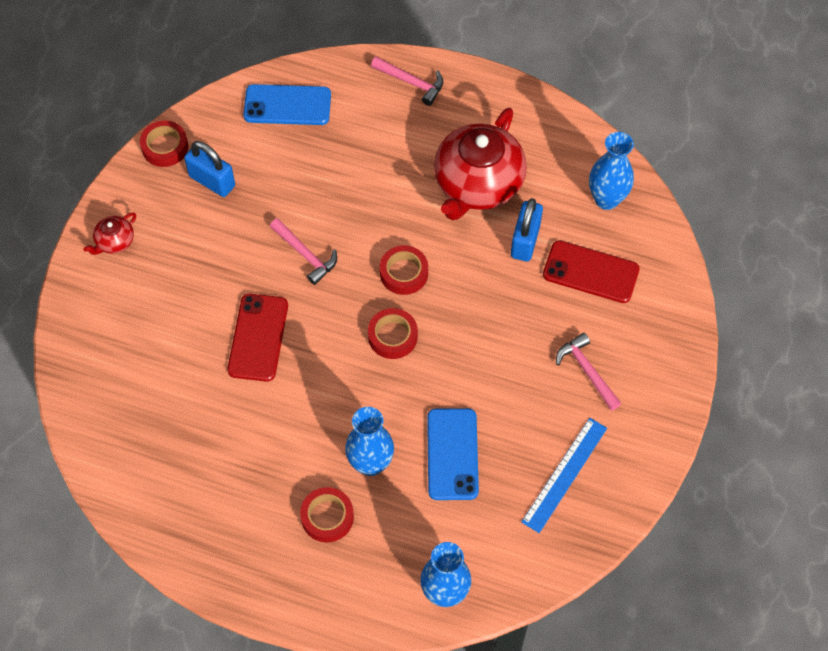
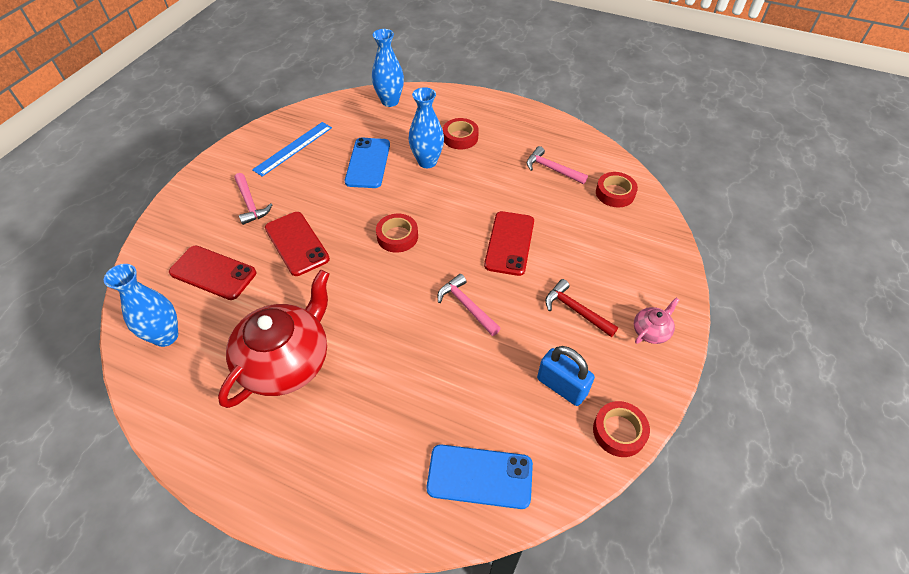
camera: 175 degrees left, 10 degrees down
red teapot [83,212,136,255] -> pink teapot [634,298,679,344]
pink hammer [371,57,443,106] -> pink hammer moved to [527,146,588,184]
red tape [380,245,428,295] -> red tape moved to [596,172,638,207]
blue padlock [511,198,543,261] -> none
none -> red phone [265,212,330,276]
none -> red hammer [545,279,618,337]

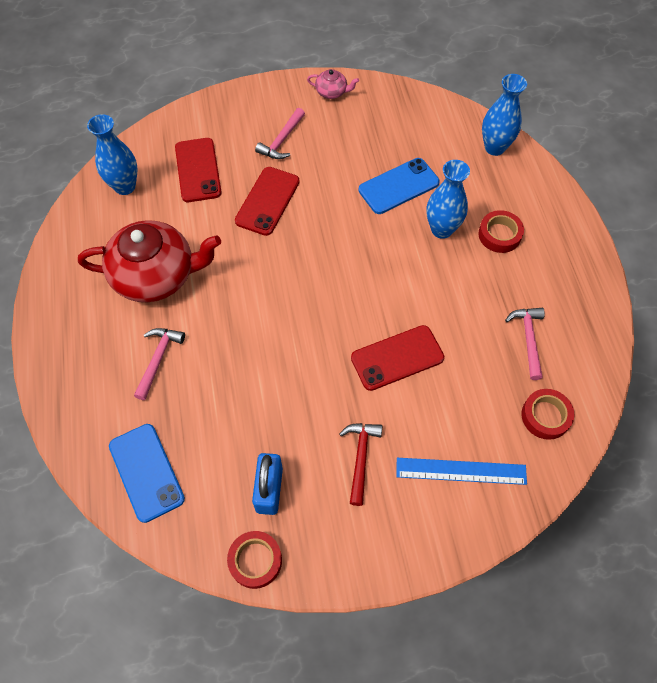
camera: 55 degrees right, 10 degrees up
blue ruler [252,122,332,177] -> blue ruler moved to [396,458,527,485]
red tape [376,214,418,253] -> none
pink hammer [438,274,501,336] -> pink hammer moved to [134,328,185,400]
pink teapot [634,298,679,344] -> pink teapot moved to [307,69,359,99]

